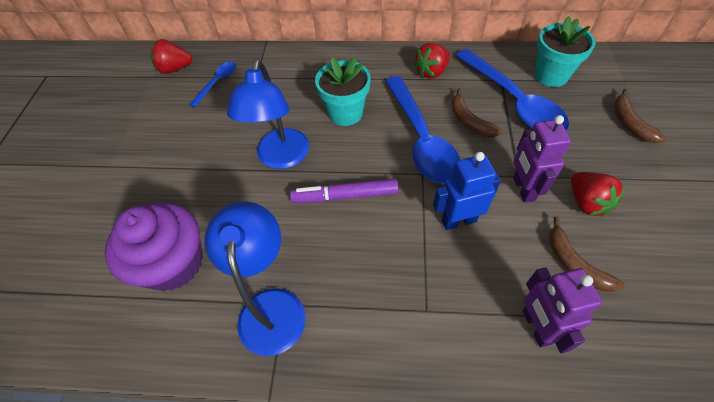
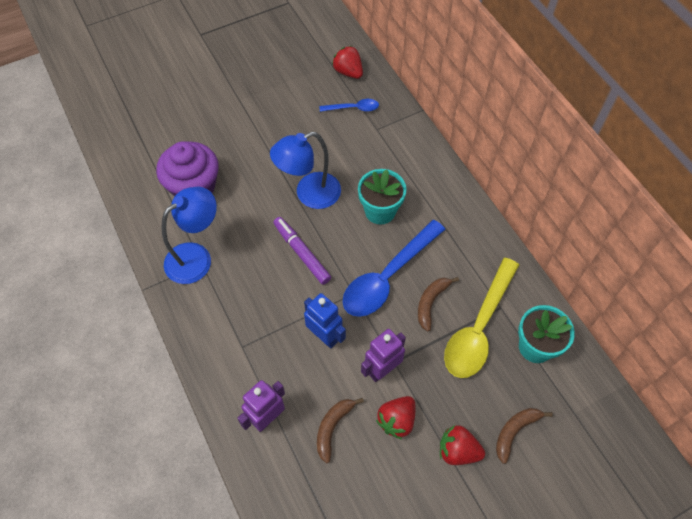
camera: 55 degrees right, 5 degrees up
red strawberry [413,43,450,79] -> red strawberry moved to [440,425,485,465]
blue spoon [456,49,569,131] -> yellow spoon [444,258,519,378]

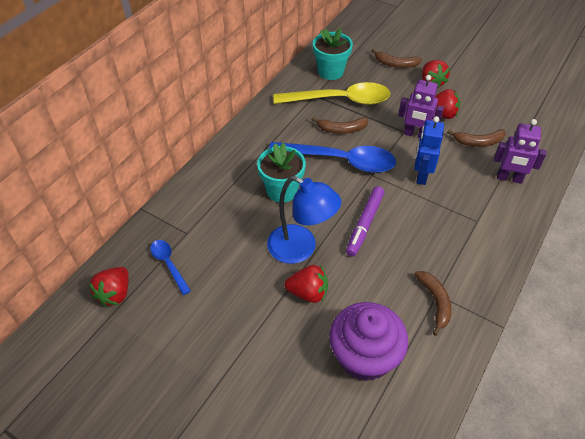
camera: 120 degrees left, 10 degrees down
blue lamp [161,186,217,284] -> brown banana [414,271,451,336]
none -> red strawberry [284,265,328,303]

